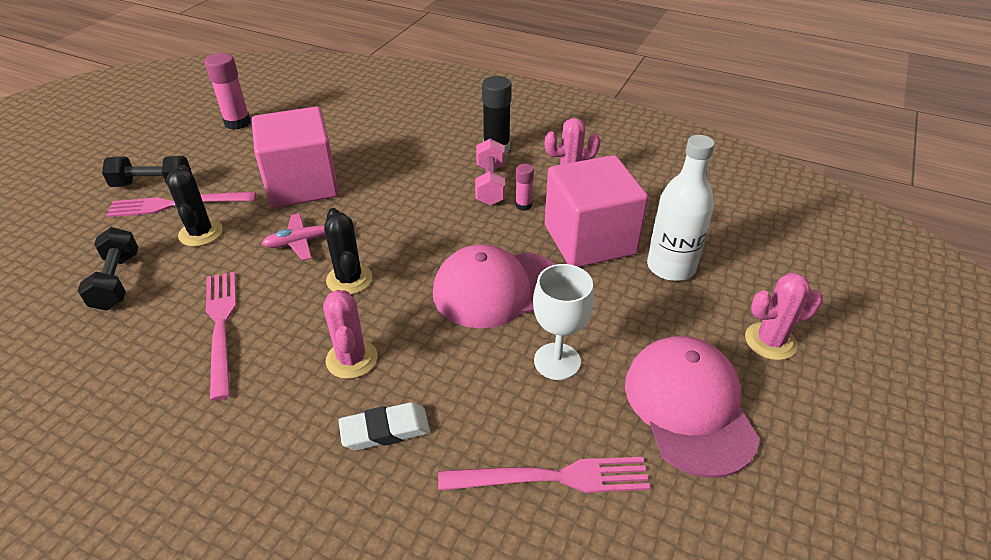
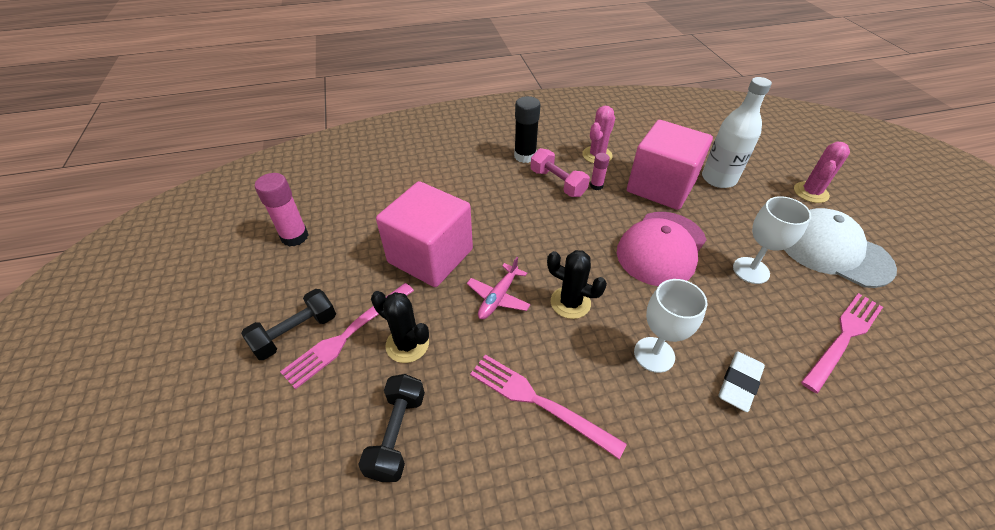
camera: 40 degrees left, 5 degrees up
black dumbbell [78,227,138,311] -> black dumbbell turned 60 degrees clockwise [358,374,425,482]
pink cactus [323,290,377,379] -> white goblet [634,279,707,373]
pink cap [625,336,760,478] -> white cap [785,208,897,288]

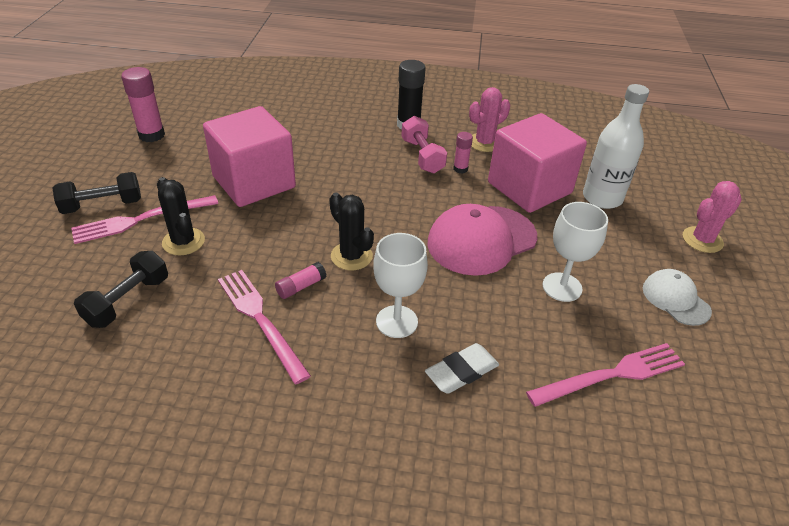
camera: 20 degrees right, 5 degrees down
pink plane [467,257,531,319] -> none
white cap [785,208,897,288] -> white cap [643,269,712,326], size x0.56
none -> pink glue stick [275,262,327,299]

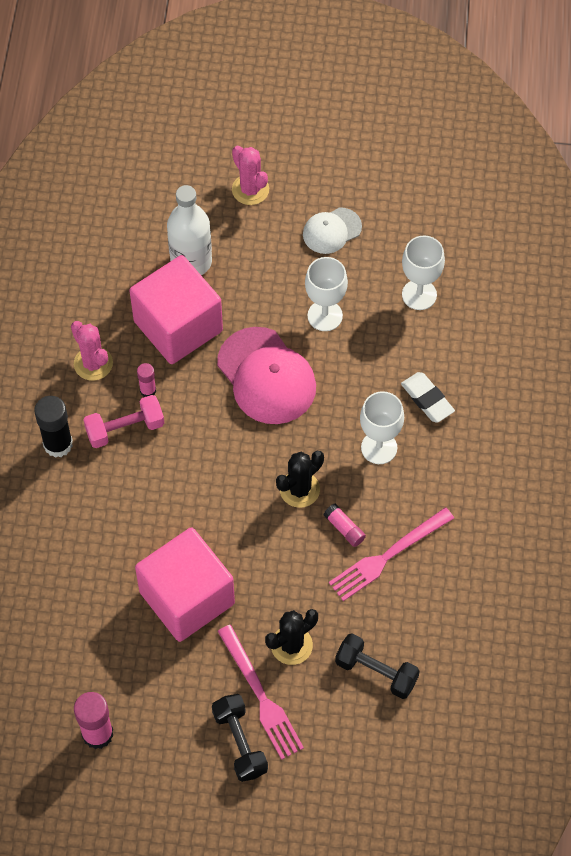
camera: 90 degrees left, 20 degrees up
pink fork [526,343,685,407] -> white goblet [402,236,445,310]

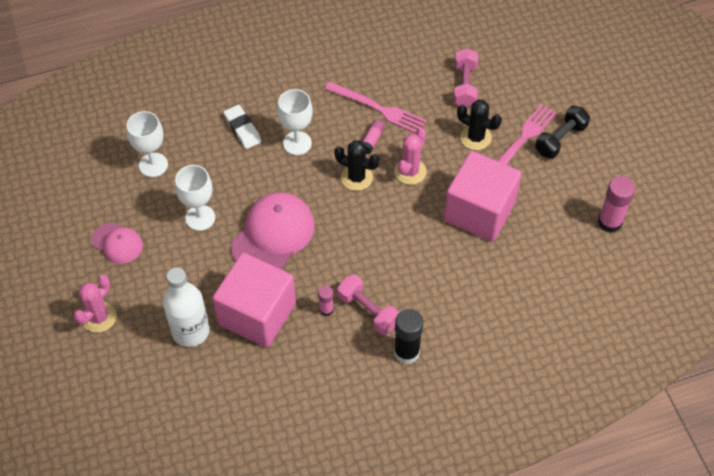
camera: 115 degrees left, 5 degrees down
pink cactus [71,321,113,381] -> pink cactus moved to [394,128,427,185]
white cap [303,207,362,254] -> pink cap [92,222,143,264]
black dumbbell [335,634,420,699] -> pink dumbbell [454,48,478,107]
white eraser [401,372,455,423] -> white eraser turned 60 degrees counterclockwise [224,105,262,149]

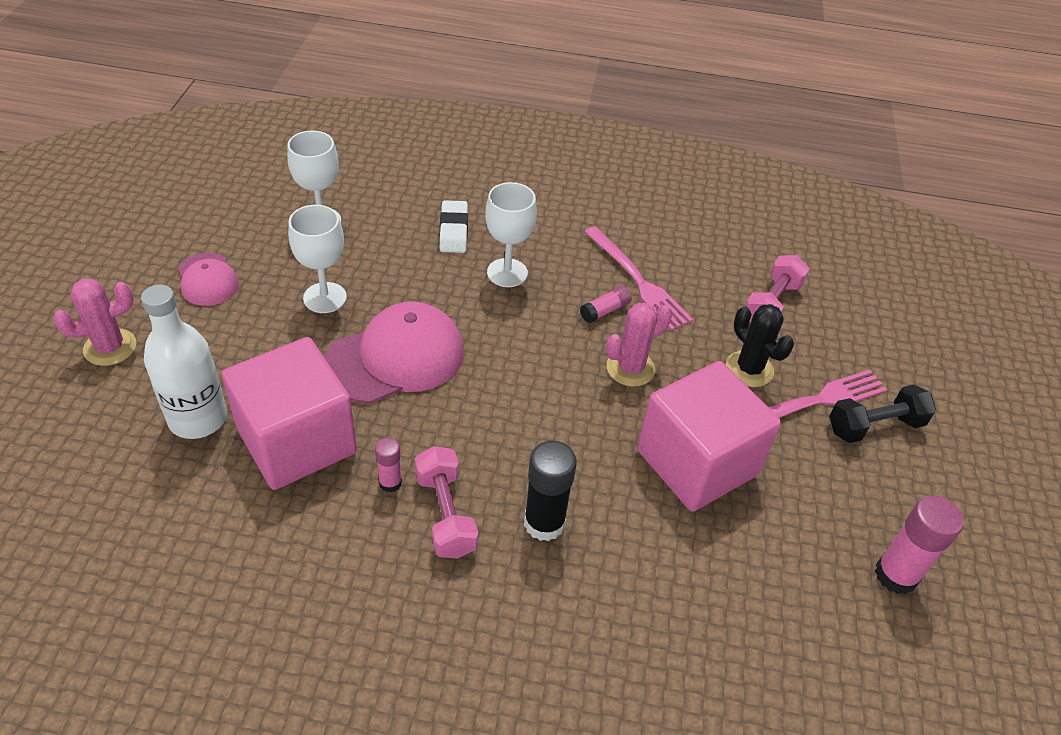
camera: 25 degrees right, 10 degrees down
black cactus [334,140,380,191] -> none
black glue stick [394,309,424,364] -> black glue stick moved to [524,441,577,541]

